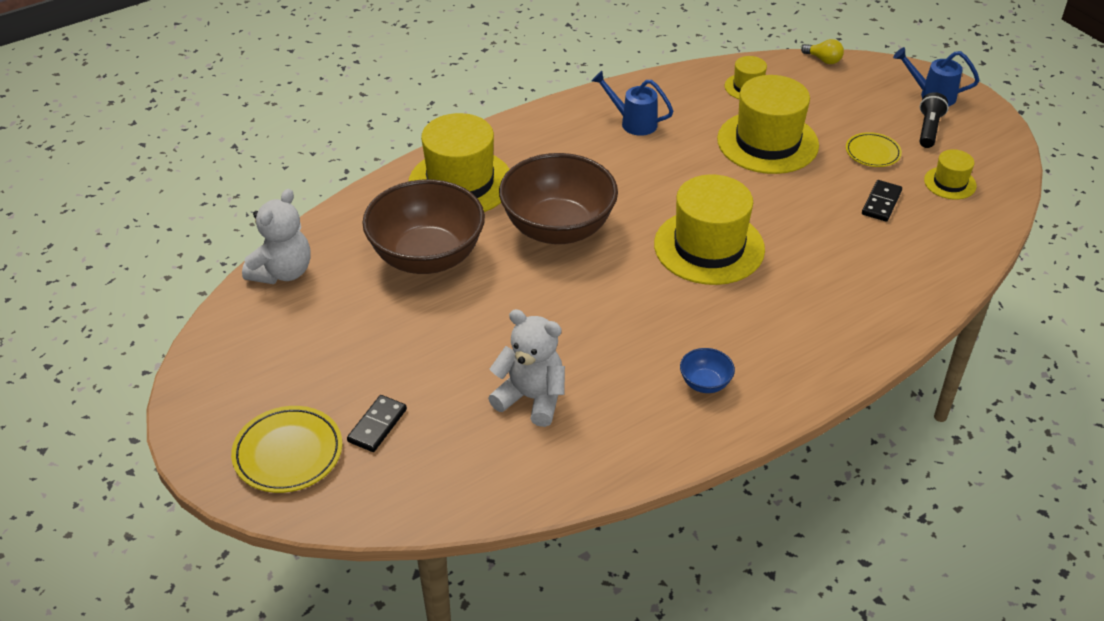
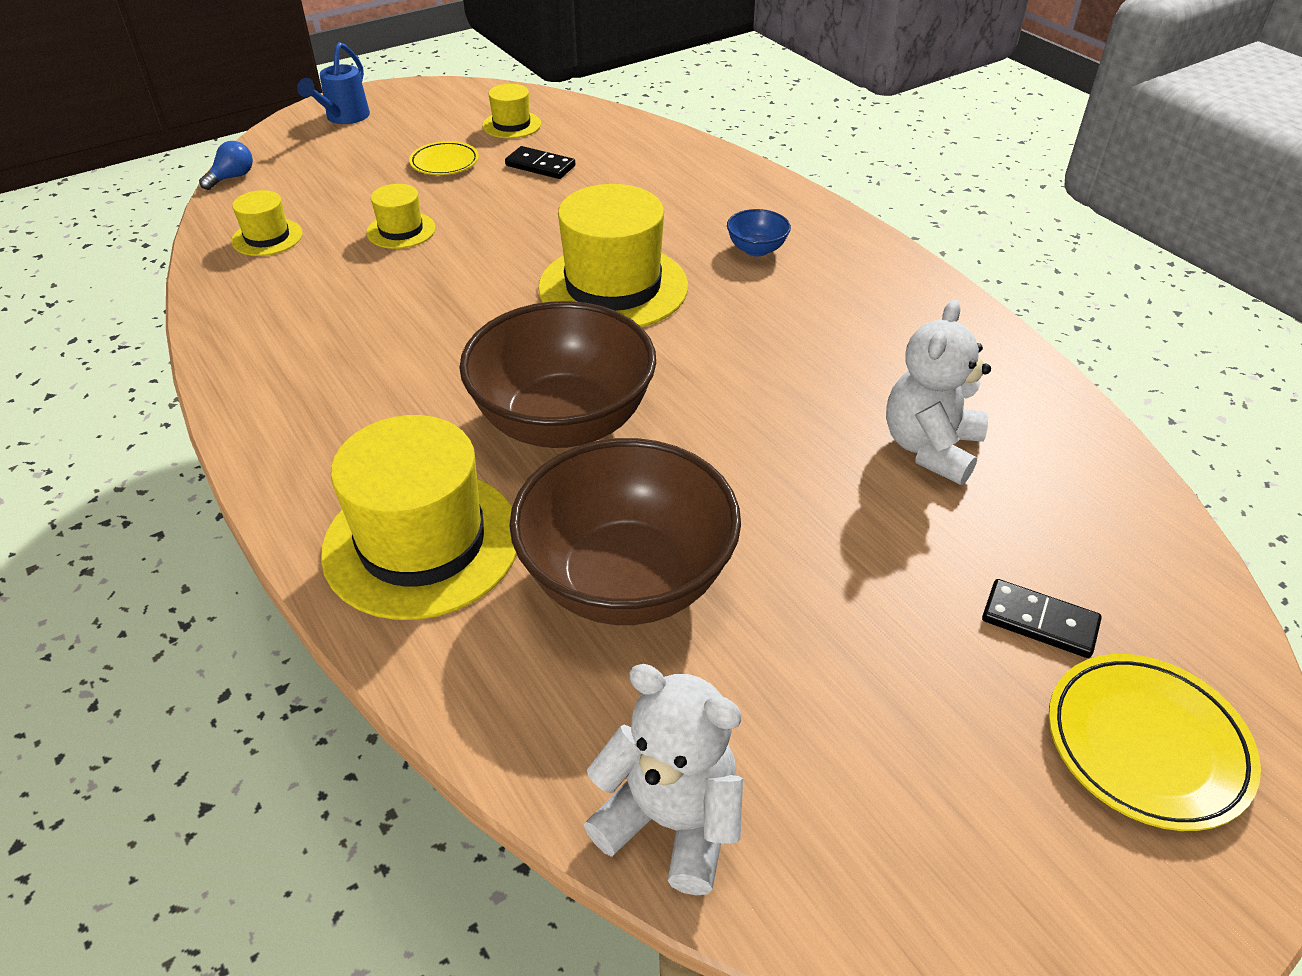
camera: 90 degrees left, 0 degrees up
blue watering can [592,71,673,136] -> none
blue bowl [680,348,735,393] -> blue bowl moved to [727,209,791,257]
yellow hat [717,75,819,174] -> yellow hat [366,184,436,249], size x0.49
yellow light bulb [801,39,844,64] -> blue light bulb [199,141,253,190]
black flashlight [919,92,948,148] -> none

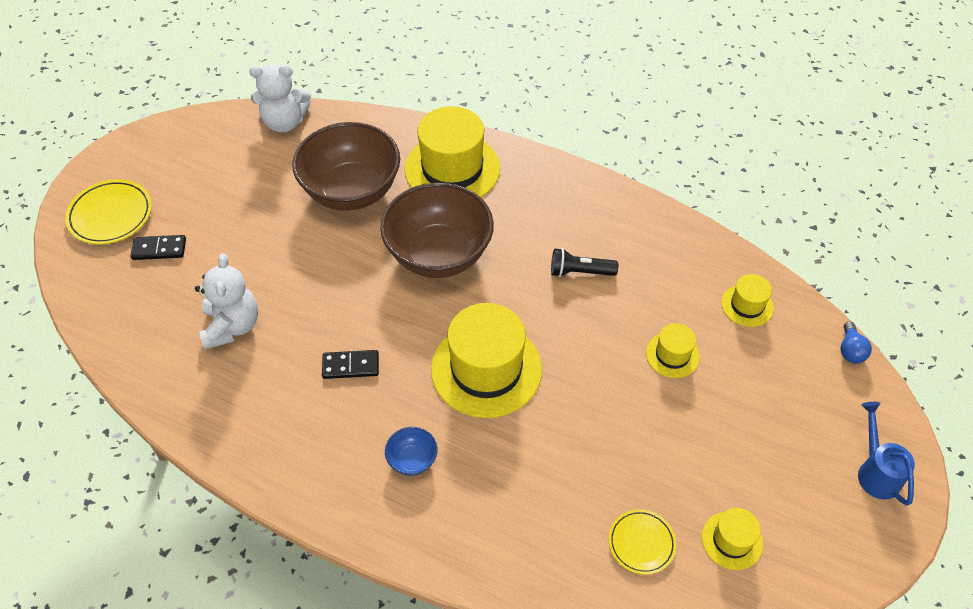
camera: 150 degrees right, 10 degrees up
yellow plate [409,141,479,175] -> yellow plate moved to [609,509,676,575]
black domino [505,146,575,179] -> black domino moved to [322,350,379,379]
none -> black flashlight [551,248,618,277]

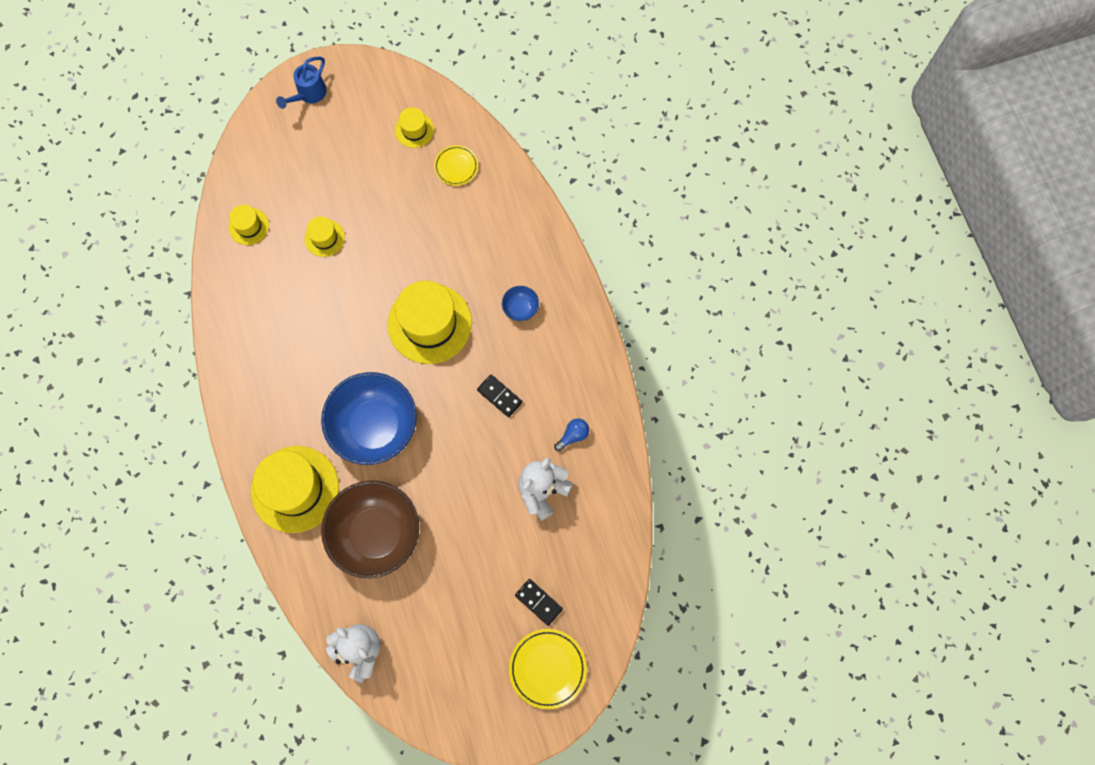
camera: 135 degrees left, 20 degrees up
brown bowl [380,183,494,278] -> blue bowl [321,372,417,465]
black flashlight [551,248,618,277] -> none
blue light bulb [841,322,872,363] -> blue light bulb moved to [554,418,589,451]

